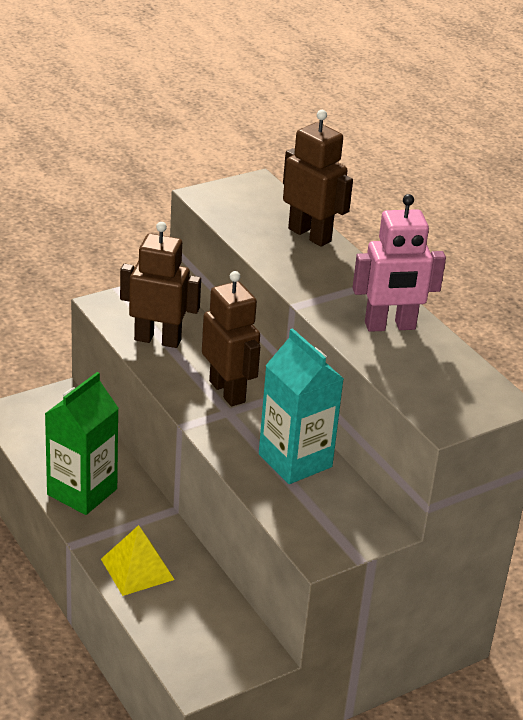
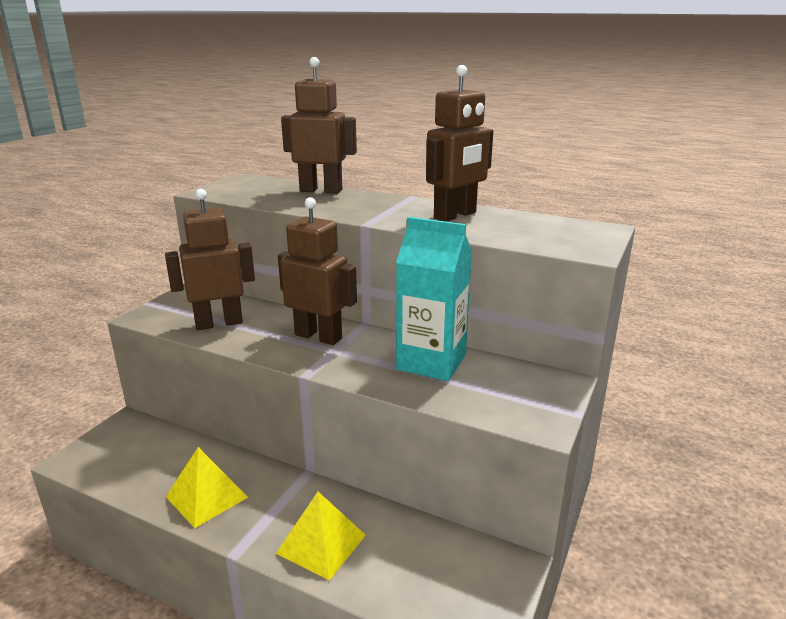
camera: 30 degrees left, 10 degrees down
green carton [45,372,119,515] -> yellow pyramid [166,447,248,528]
pink robot [353,194,446,332] -> brown robot [426,65,493,222]

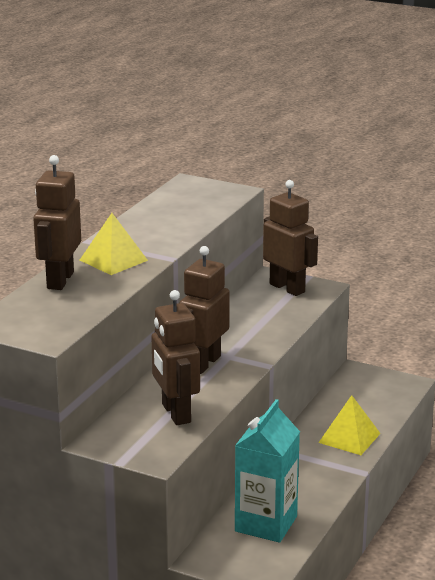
camera: 90 degrees left, 0 degrees up
yellow pyramid [166,447,248,528] -> yellow pyramid moved to [80,213,148,275]
turquoise carton [396,217,472,381] -> turquoise carton moved to [235,399,300,543]
brown robot [426,65,493,222] -> brown robot moved to [263,180,318,296]

